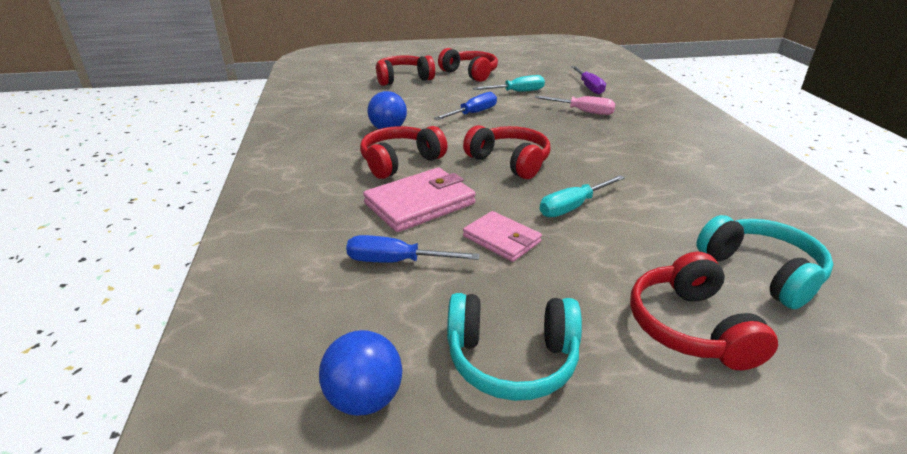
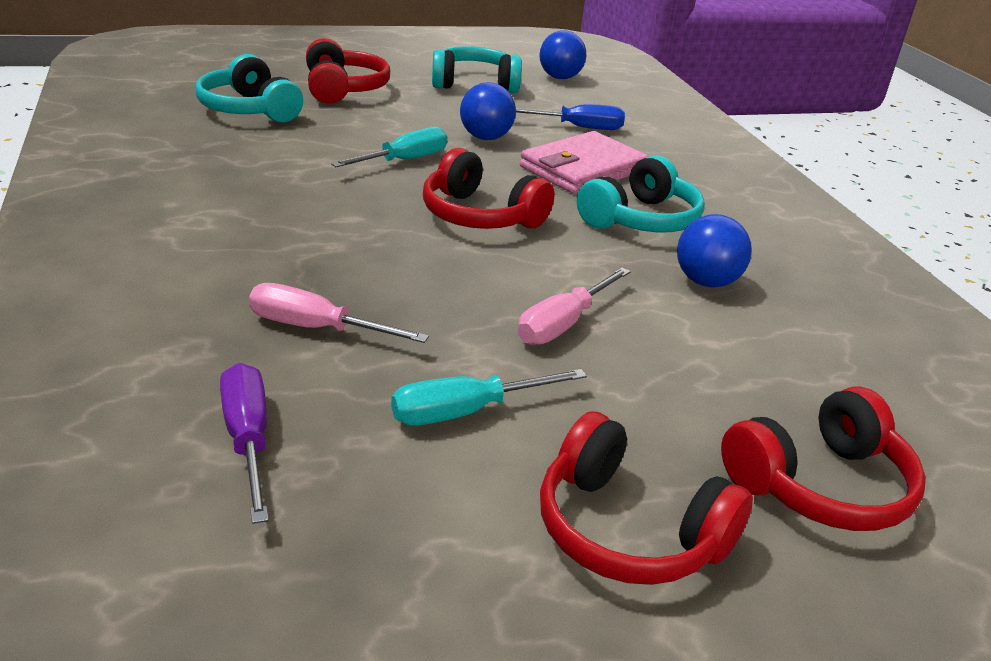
camera: 170 degrees right, 0 degrees up
red headphones [360,126,447,179] -> turquoise headphones [577,155,705,232]
blue screwdriver [434,92,497,120] -> pink screwdriver [518,267,631,345]
pink wallet [463,211,542,262] -> blue ball [460,82,516,140]

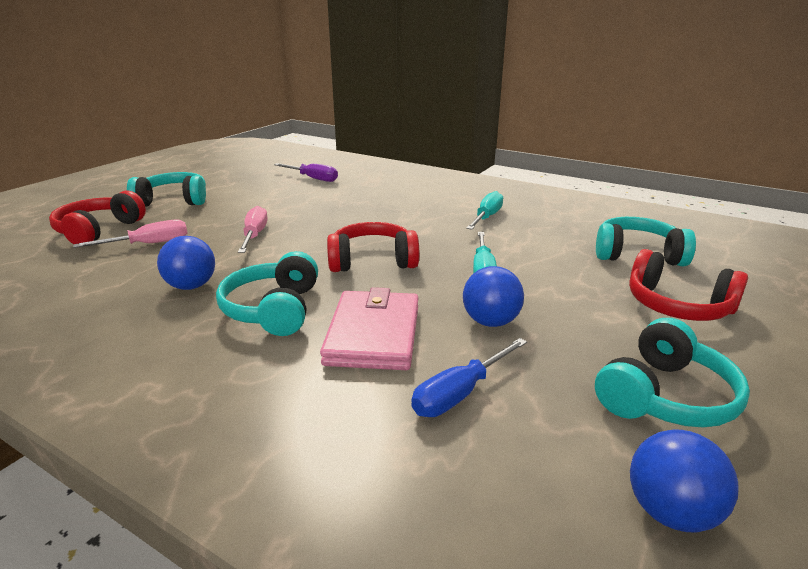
camera: 140 degrees right, 5 degrees down
pink screwdriver [249,283,429,343] -> pink screwdriver moved to [73,219,188,248]
turquoise screwdriver [391,369,587,425] -> turquoise screwdriver moved to [466,191,503,230]
red headphones [540,411,753,585] -> turquoise headphones [127,172,206,207]

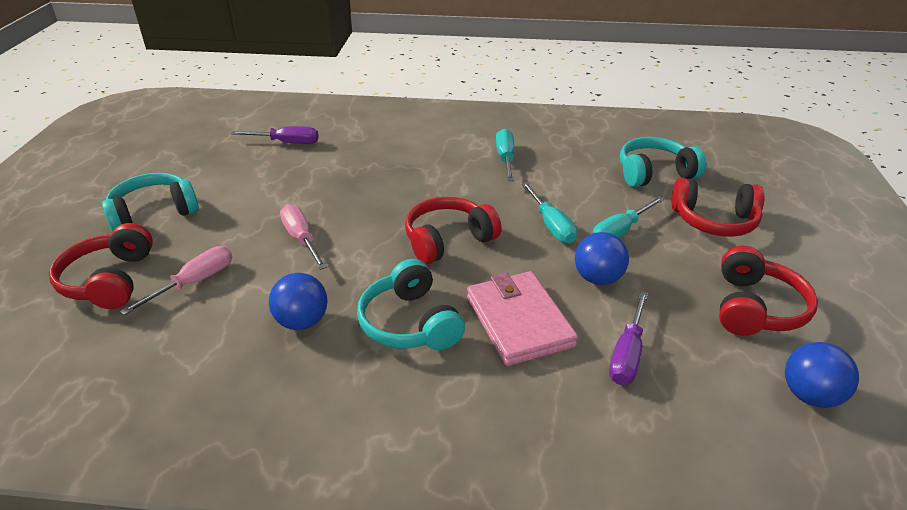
camera: 25 degrees left, 10 degrees up
blue screwdriver [411,338,527,417] -> purple screwdriver [609,291,648,385]
turquoise headphones [595,318,750,427] -> red headphones [719,246,818,336]
none -> turquoise screwdriver [593,197,664,238]

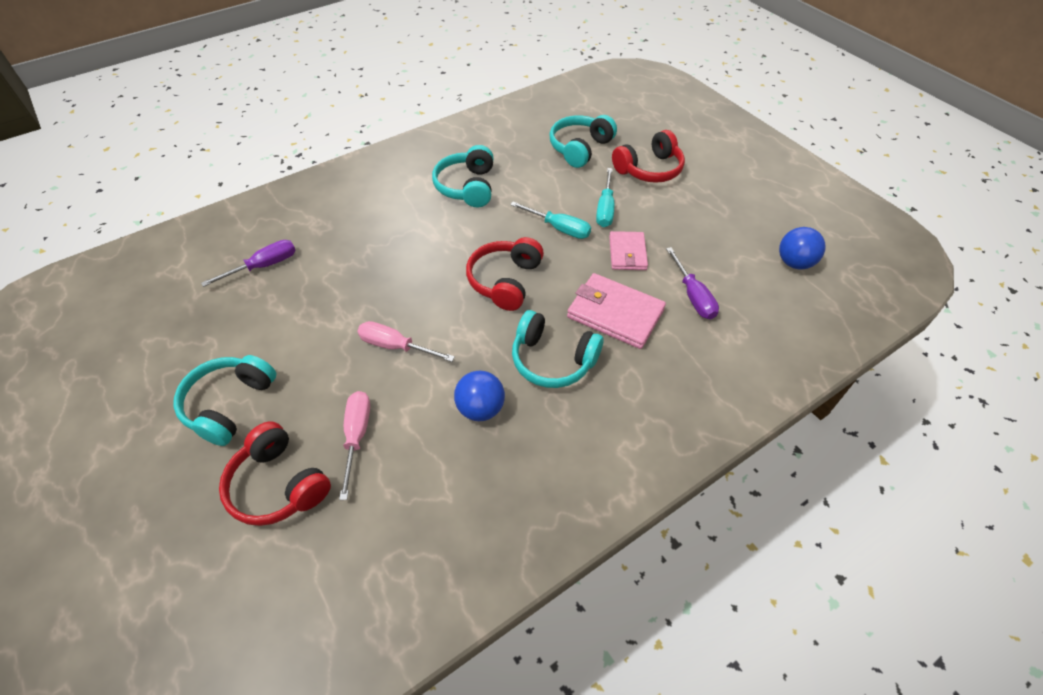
camera: 40 degrees left, 15 degrees up
turquoise screwdriver [496,129,514,181] -> turquoise headphones [432,145,494,208]
blue ball [575,232,629,285] -> pink wallet [609,231,648,270]
red headphones [719,246,818,336] -> none

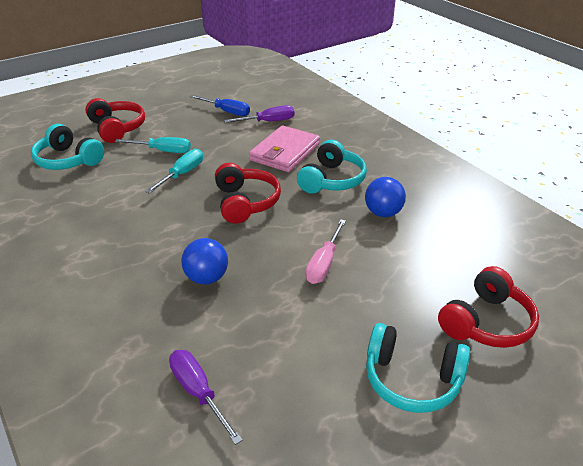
camera: 90 degrees left, 15 degrees down
pink screwdriver [339,391,370,500] -> none
turquoise headphones [432,145,494,208] -> none
red headphones [466,237,544,311] -> red headphones turned 120 degrees counterclockwise [215,163,281,224]
pink wallet [609,231,648,270] -> none
blue ball [779,227,825,269] -> blue ball moved to [181,238,228,284]
none -> blue screwdriver [190,95,250,116]

